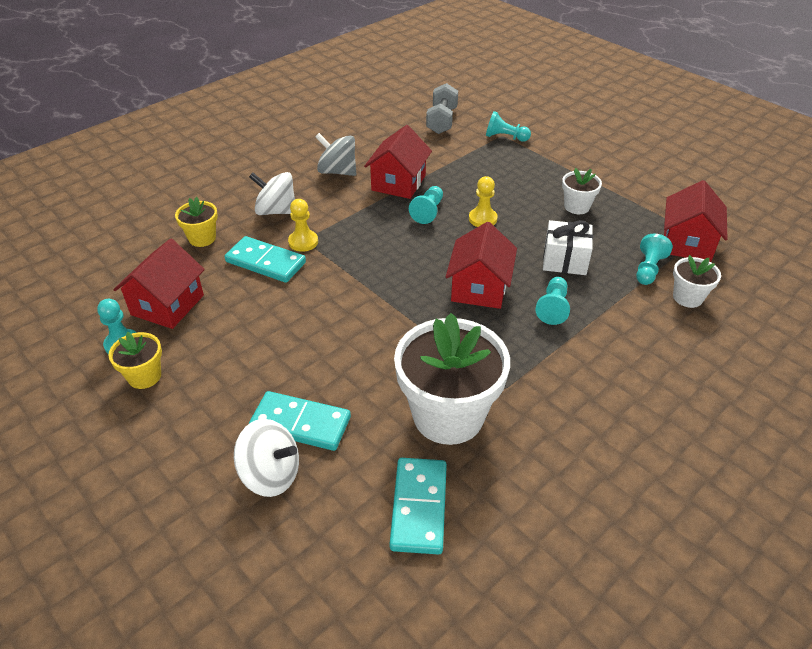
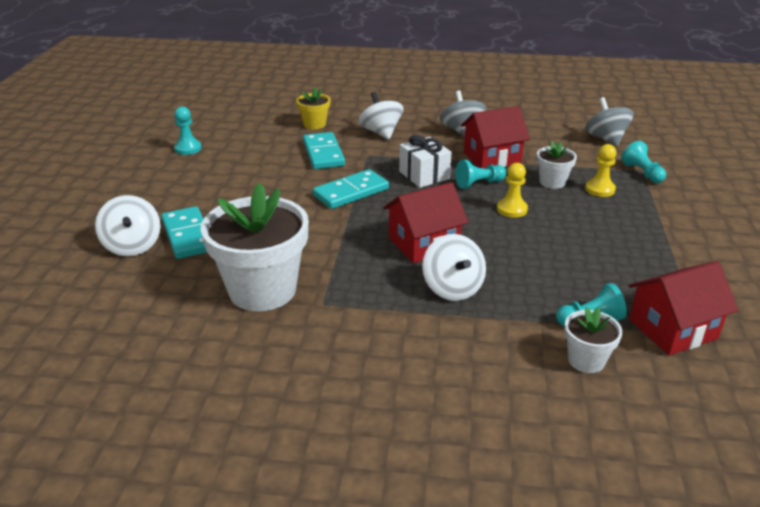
camera: 50 degrees right, 10 degrees down
yellow flower pot [108,332,162,389] -> none
red house [113,239,205,329] -> none
yellow pawn [288,199,318,252] -> yellow pawn moved to [585,144,617,197]
turquoise domino [390,458,447,555] -> turquoise domino moved to [313,169,389,209]
grey dumbbell [426,83,458,134] -> grey spinning top [585,97,634,146]
turquoise pawn [535,277,570,325] -> white spinning top [422,234,486,301]
white gift [543,220,593,275] -> white gift moved to [399,135,452,188]
white flower pot [562,168,602,214] -> white flower pot moved to [536,141,577,189]

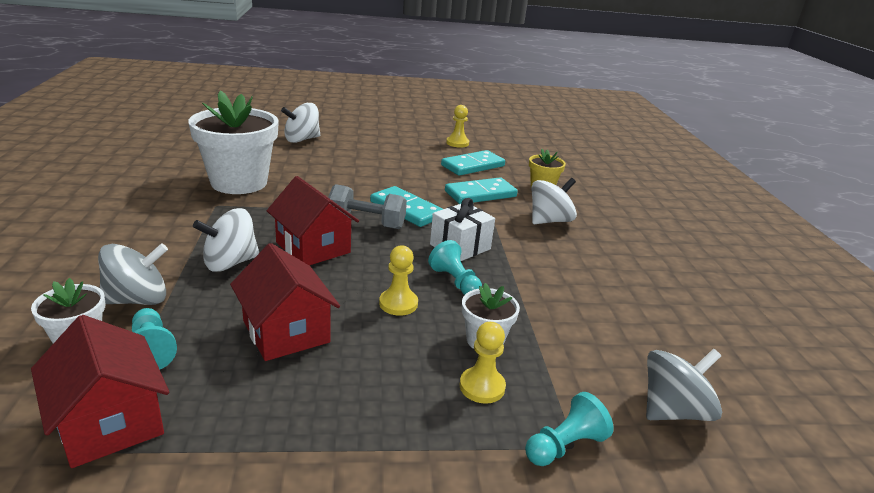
camera: 75 degrees right, 5 degrees down
turquoise domino [161,206,207,259] -> turquoise domino moved to [441,150,505,176]
turquoise pawn [174,106,202,155] -> yellow pawn [446,105,469,148]
grey spinning top [440,90,486,137] -> grey spinning top moved to [98,243,168,305]
red house [461,106,530,169] -> red house moved to [230,243,340,361]
none -> grey dumbbell [328,184,407,229]

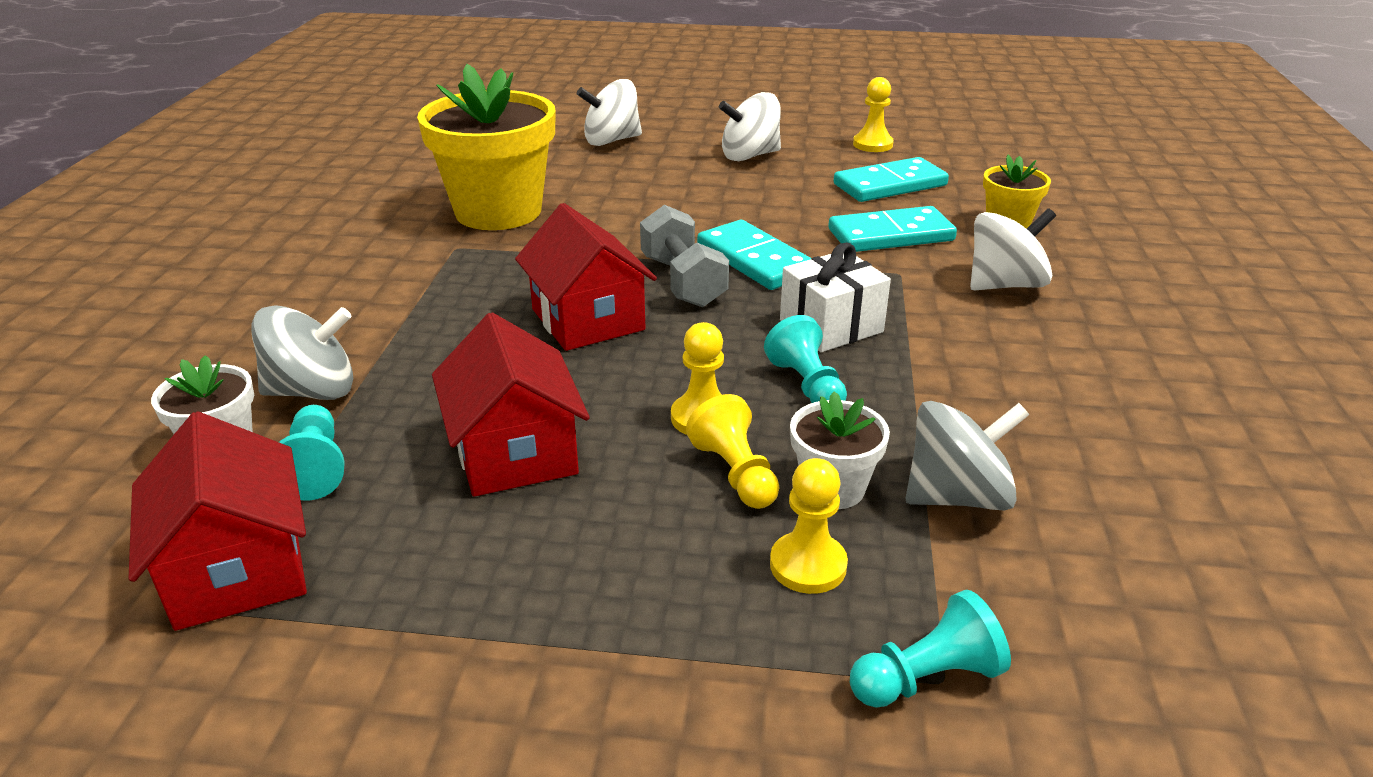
camera: 15 degrees right, 5 degrees up
white flower pot [188,90,279,194] -> yellow flower pot [417,64,555,230]
white spinning top [193,208,259,272] -> white spinning top moved to [719,92,781,161]
grey dumbbell [328,184,407,229] -> grey dumbbell turned 45 degrees clockwise [640,205,729,307]
grey spinning top [646,349,722,421] -> grey spinning top moved to [906,401,1029,511]
none -> yellow pawn [686,394,779,509]

